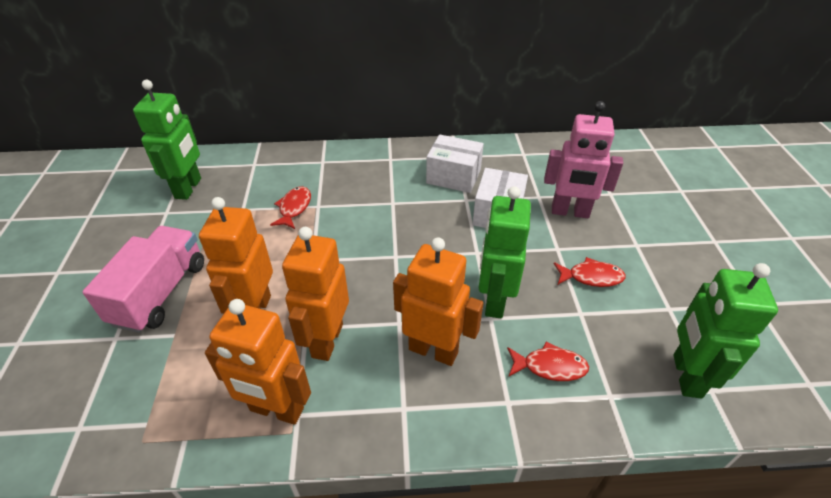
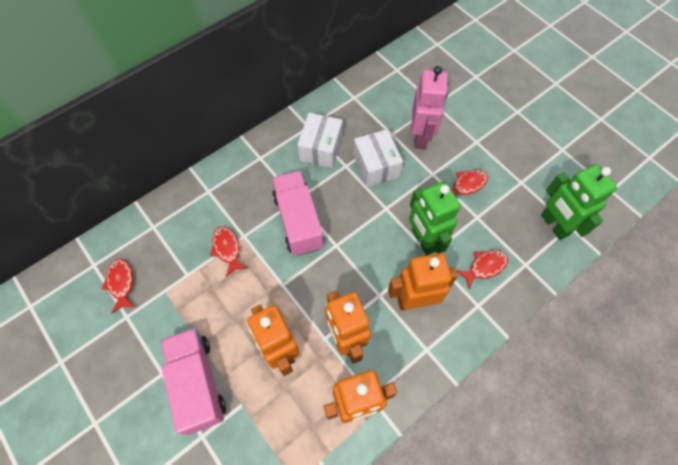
camera: 35 degrees left, 20 degrees up
green robot [133,80,201,200] -> red fish [101,259,135,313]
white box [426,135,484,193] -> white box turned 60 degrees counterclockwise [297,113,343,168]
pink robot [544,101,623,218] -> pink robot turned 60 degrees counterclockwise [411,66,448,149]
none -> pink truck [272,171,324,256]

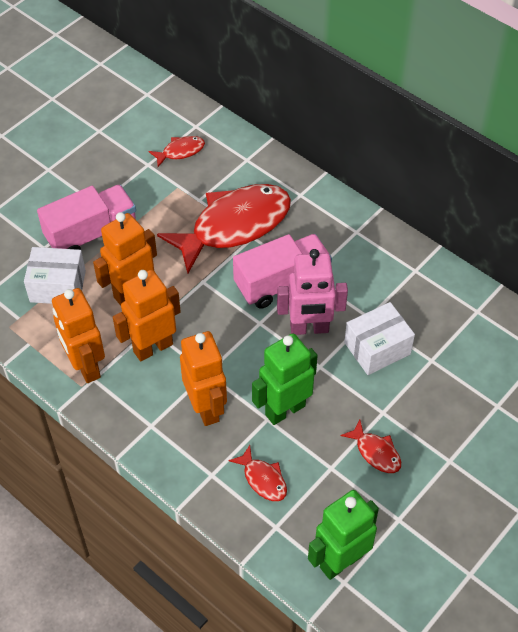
camera: 80 degrees right, 10 degrees down
red fish [210,226,247,277] -> red fish [157,184,291,273], size x2.33
white box [297,113,343,168] -> white box moved to [24,247,86,304]
pink robot [411,66,448,149] -> pink robot moved to [277,249,348,335]

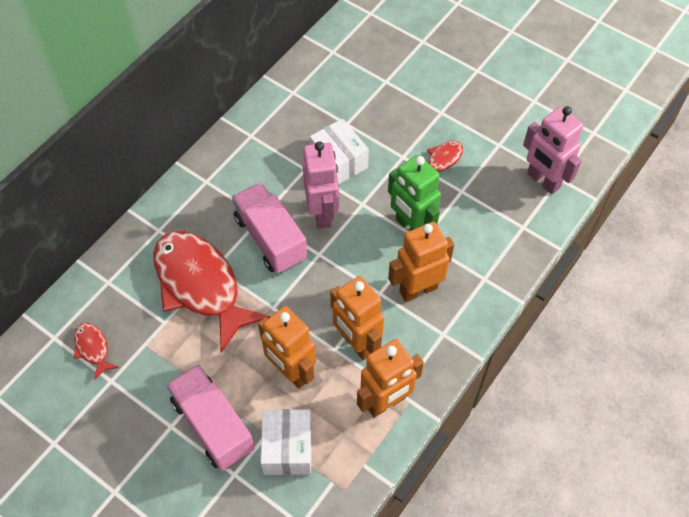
camera: 95 degrees left, 5 degrees up
red fish [228,445,287,501] -> none
green robot [308,490,379,580] -> pink robot [523,106,583,194]

